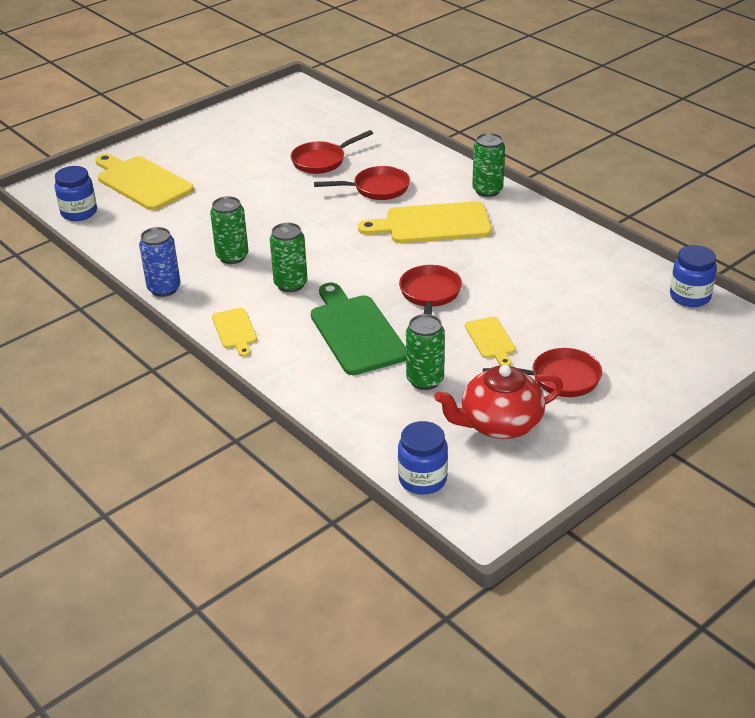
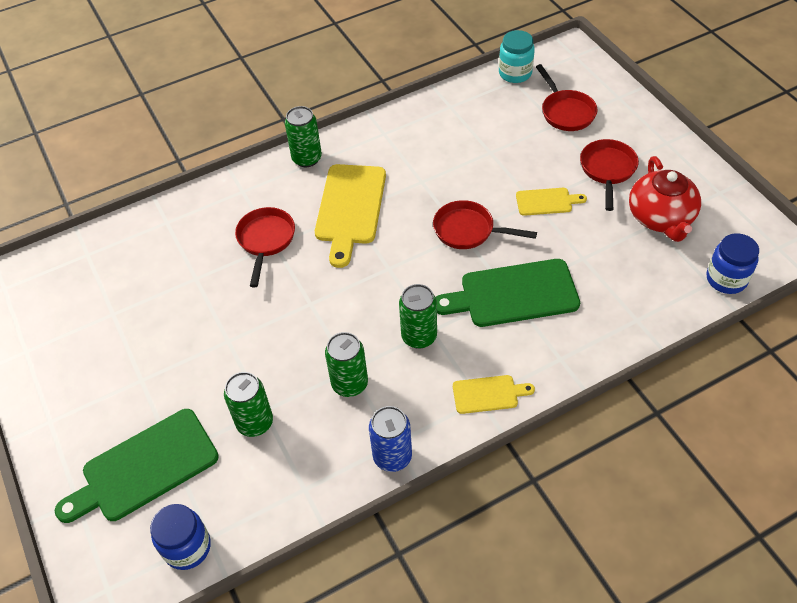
camera: 75 degrees left, 15 degrees up
yellow cutting board [95,154,194,210] -> green cutting board [55,409,219,523]
red pan [291,130,373,174] -> red pan moved to [536,64,597,131]
green can [406,314,445,390] -> green can moved to [224,372,273,437]
blue jar [670,245,717,307] -> turquoise jar [499,30,535,83]

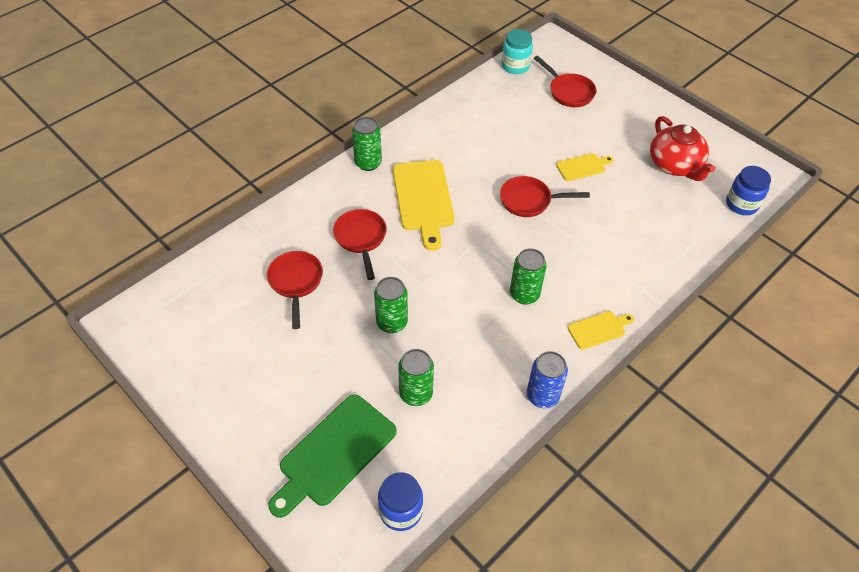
camera: 20 degrees left, 0 degrees up
green can [325,332,368,397] -> green can moved to [374,277,408,333]
green cutting board [436,259,580,327] -> none
red pan [580,139,639,211] -> red pan moved to [267,251,323,329]

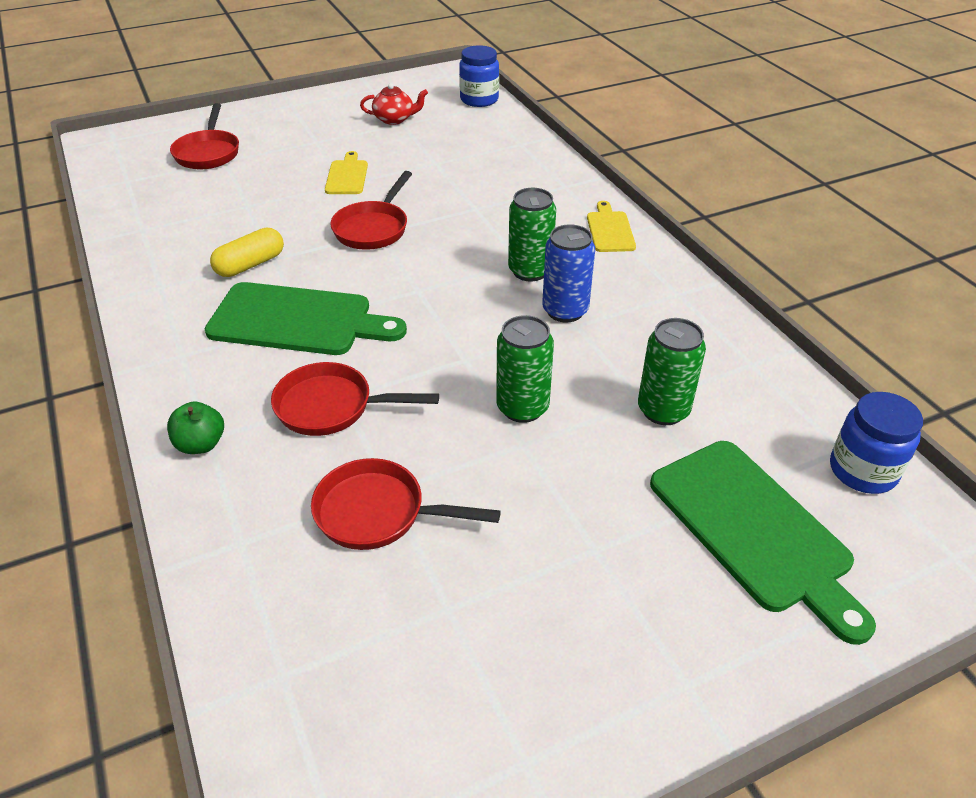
camera: 70 degrees left, 10 degrees down
green can [352,117,382,171] -> none
yellow cutting board [393,160,455,251] -> green cutting board [205,282,407,355]
turquoise jar [502,29,533,74] -> none
blue can [527,351,568,408] -> blue can moved to [542,224,595,323]
red pan [534,56,596,107] -> red pan turned 105 degrees clockwise [170,103,239,169]
red teapot [650,116,716,181] -> red teapot [360,83,428,125], size x0.57
none -> green apple [167,402,224,454]
none -> yellow capsule [210,228,284,277]

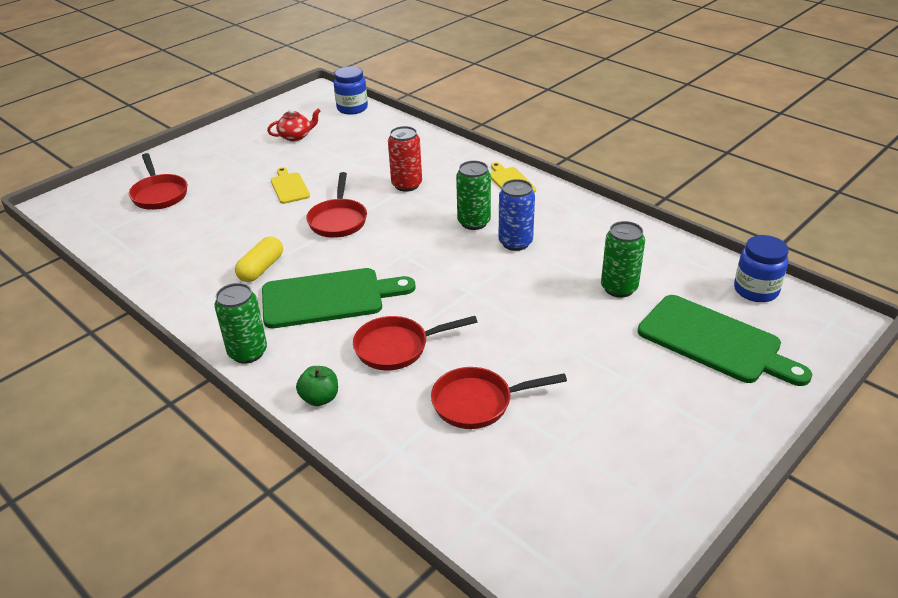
camera: 20 degrees left, 5 degrees down
green can [496,315,554,423] -> green can moved to [214,283,267,364]
none -> red can [388,126,422,192]

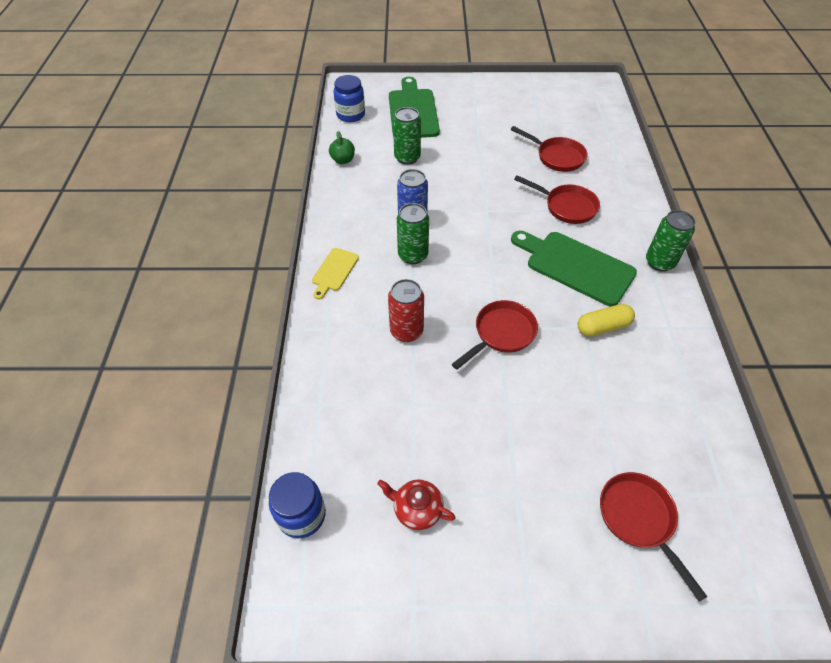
camera: 135 degrees left, 15 degrees up
red pan [129,153,187,210] -> red pan turned 45 degrees counterclockwise [600,472,707,601]
yellow cutting board [271,167,310,204] -> none
green apple [296,366,338,406] -> green apple moved to [329,131,355,164]

